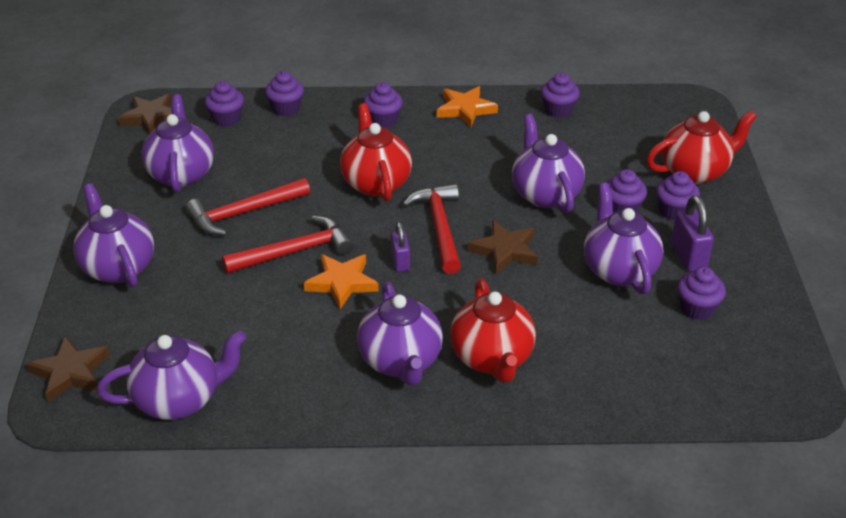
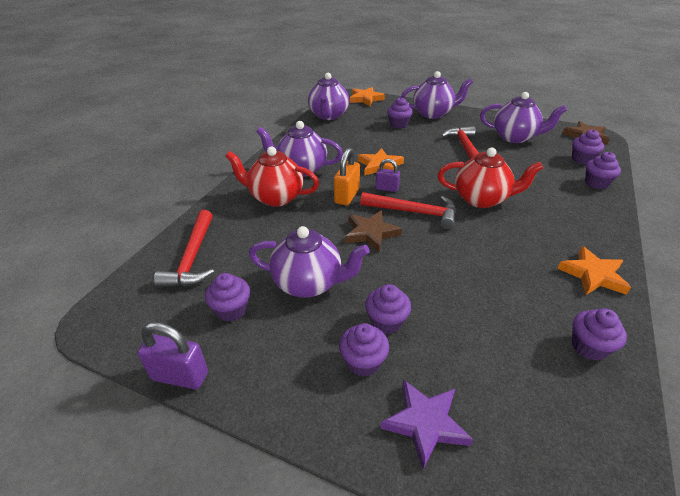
camera: 115 degrees right, 0 degrees up
brown star [26,336,110,402] -> orange star [350,87,385,106]
red hammer [222,216,354,274] -> red hammer moved to [154,210,214,287]
purple cupcake [363,82,403,128] -> purple cupcake moved to [387,97,413,129]
purple teapot [512,114,585,213] -> none
red teapot [646,111,757,184] -> purple star [380,379,473,469]
purple padlock [671,195,714,272] -> purple padlock moved to [137,322,208,389]
none -> orange padlock [334,148,360,206]

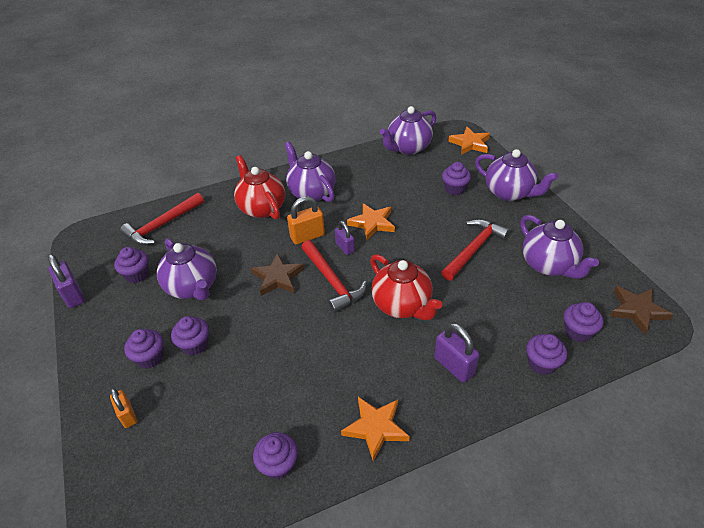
camera: 45 degrees right, 5 degrees up
purple star [380,379,473,469] -> orange padlock [110,388,137,428]
none -> purple padlock [434,323,479,383]

